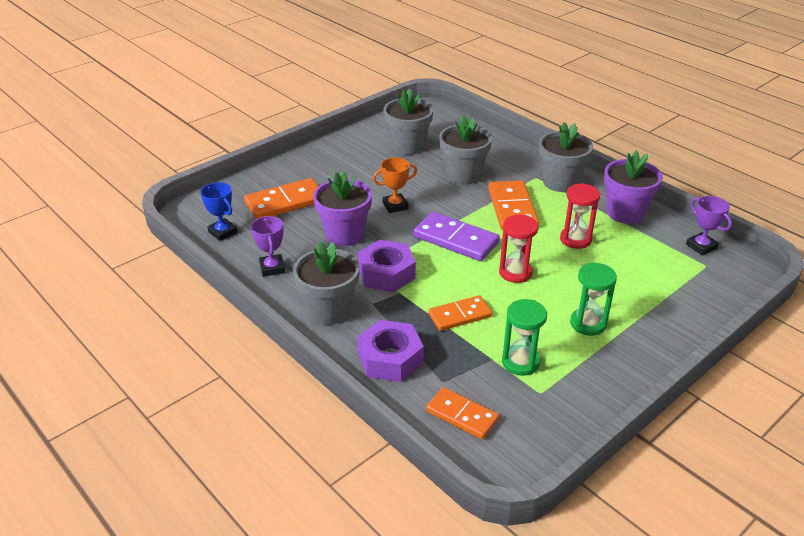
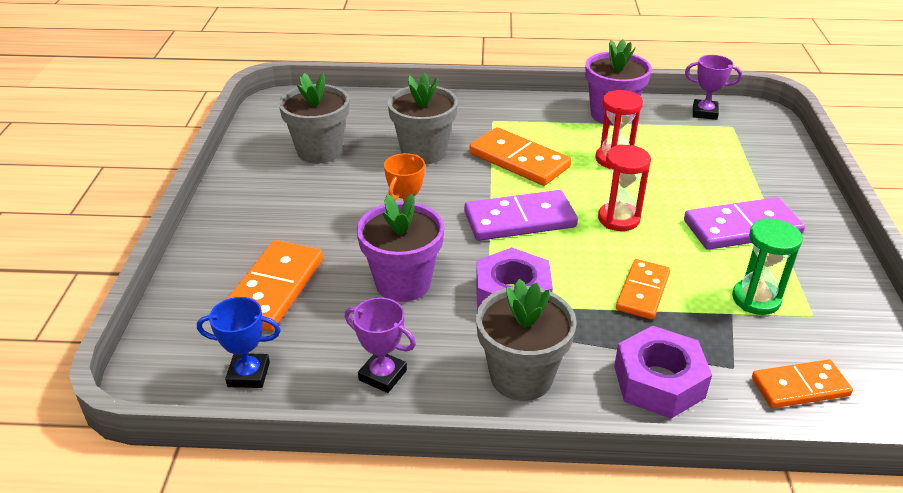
camera: 45 degrees left, 0 degrees up
grey flower pot [539,122,593,192] -> none
green hourglass [570,262,617,336] -> purple domino [684,197,805,250]

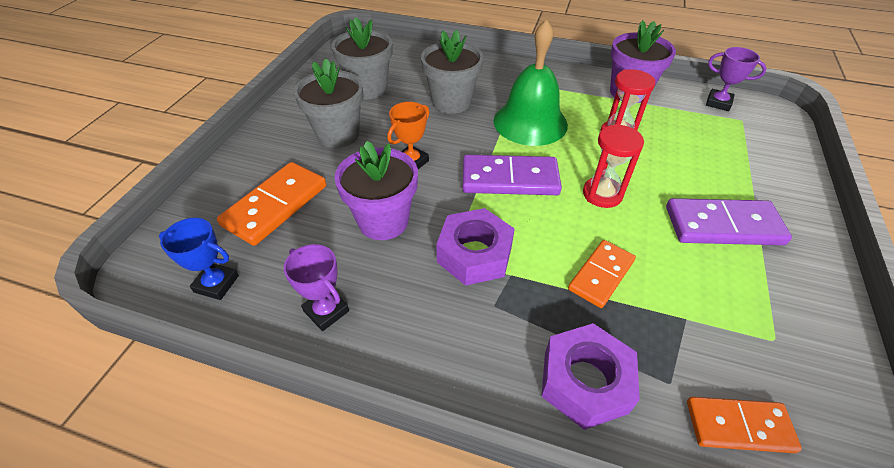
camera: 15 degrees right, 10 degrees up
orange domino [469,127,571,186] -> green bell [494,19,568,146]
grey flower pot [476,279,577,401] -> grey flower pot moved to [294,59,363,148]
green hourglass [732,218,803,315] -> none

